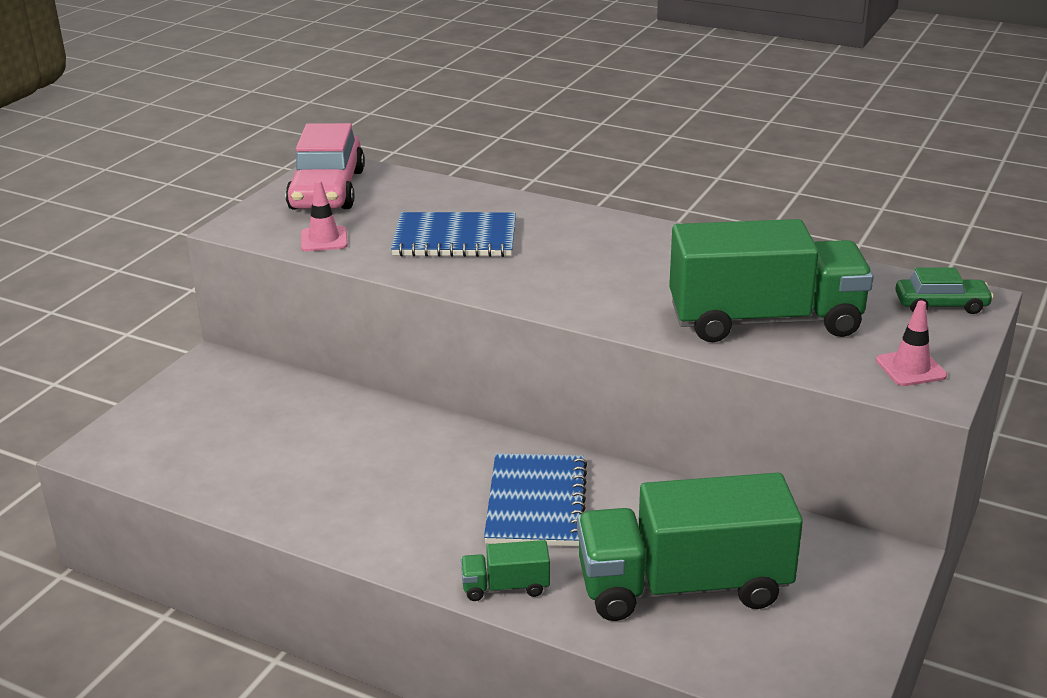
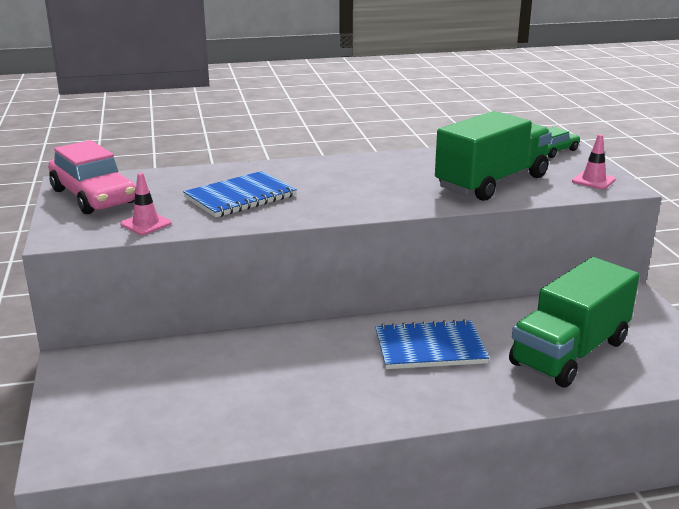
camera: 40 degrees left, 5 degrees down
green truck [461,540,550,601] -> none
blue notebook [484,453,587,546] -> blue notebook turned 60 degrees counterclockwise [375,319,489,369]

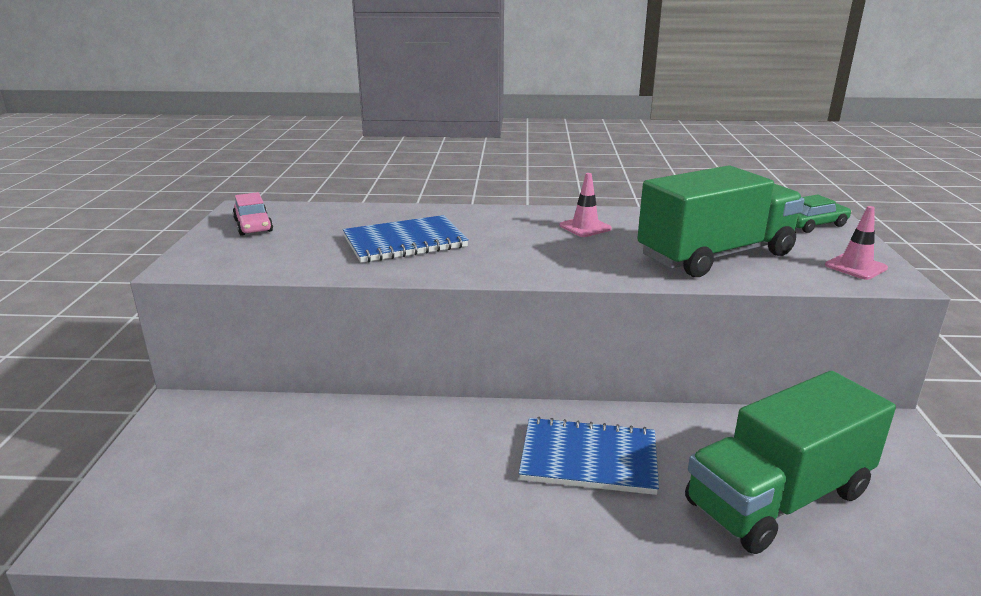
camera: 15 degrees right, 0 degrees up
pink car [48,140,136,214] -> pink car [233,192,273,236], size x0.54
pink traffic cone [120,173,172,235] -> pink traffic cone moved to [559,173,612,237]

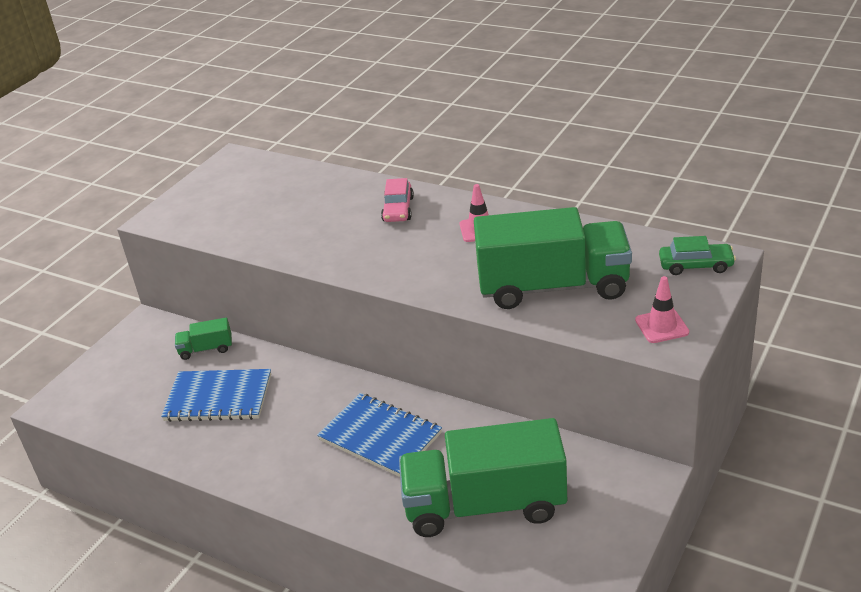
camera: 30 degrees right, 10 degrees up
pink car [233,192,273,236] -> pink car moved to [381,178,414,222]
blue notebook [343,215,469,263] -> blue notebook moved to [161,369,271,422]
none -> green truck [175,318,232,360]

